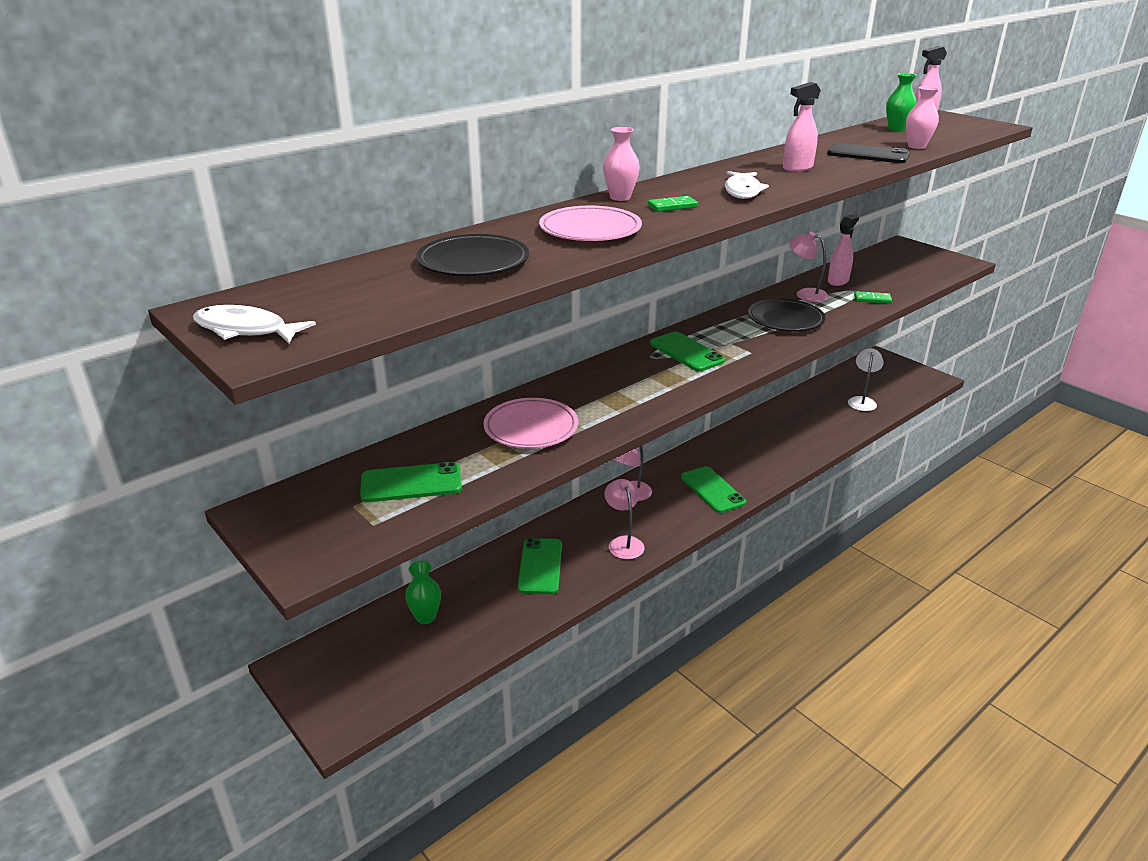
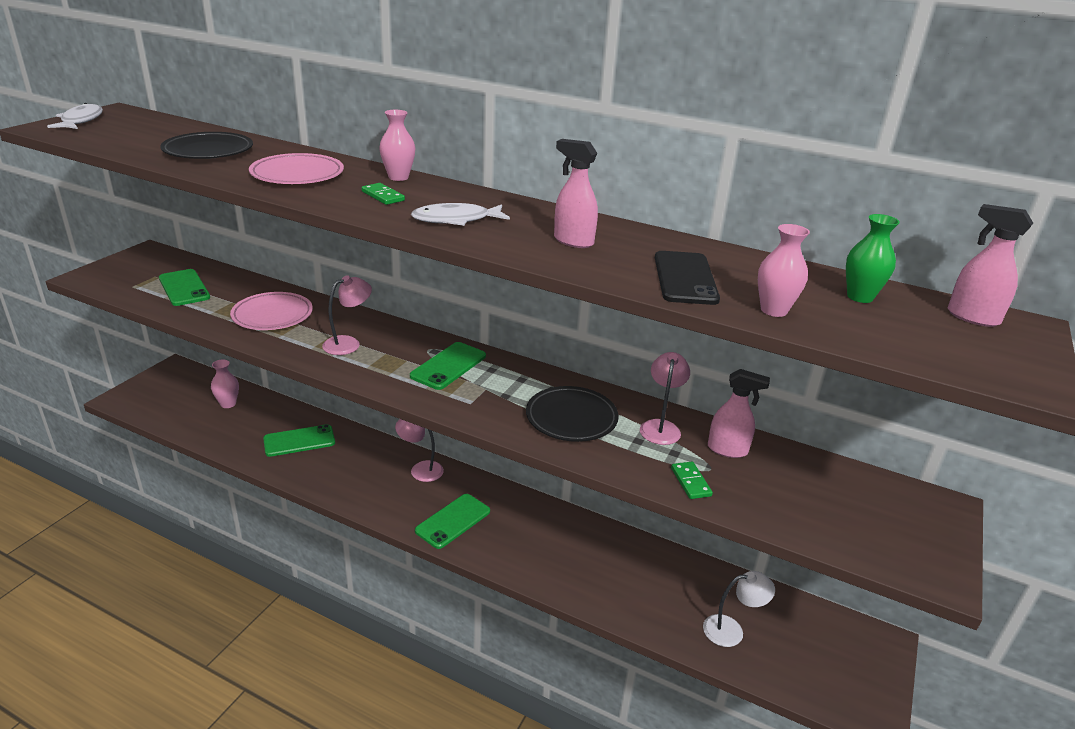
camera: 65 degrees right, 0 degrees up
green vase [405,561,441,624] -> pink vase [211,359,239,408]
pink lamp [604,479,645,560] -> pink lamp moved to [322,275,372,355]

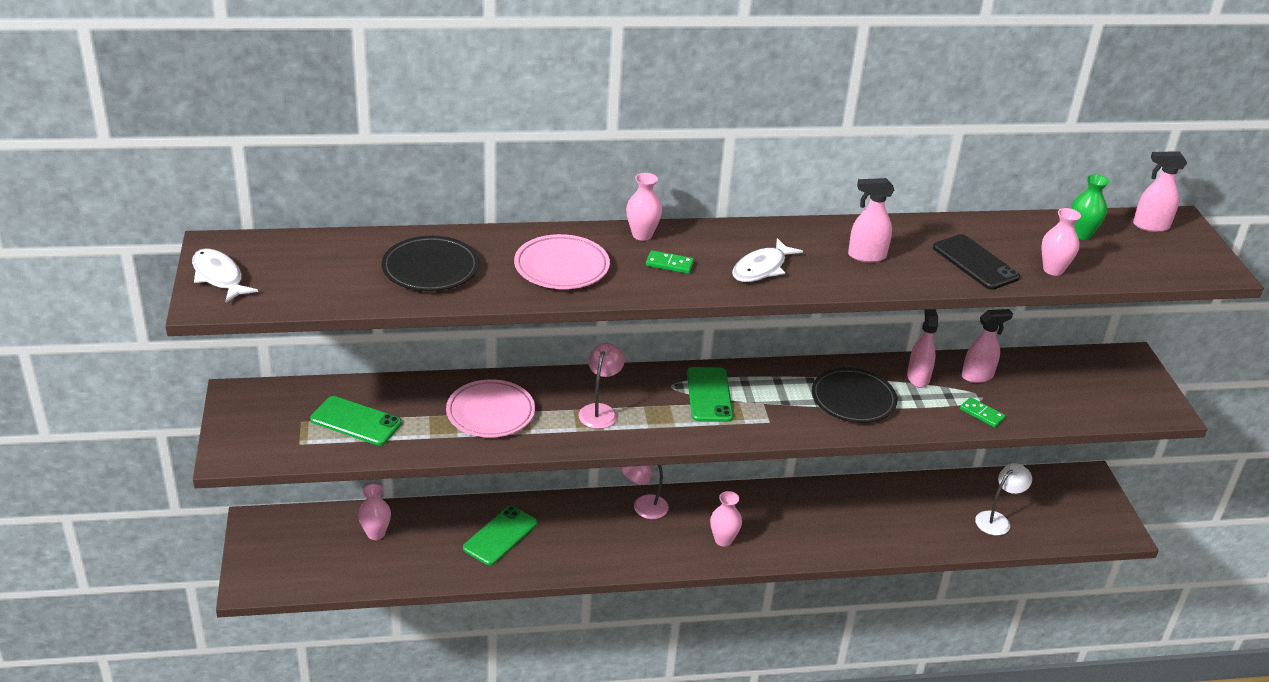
camera: 35 degrees left, 5 degrees up
green phone [415,494,490,549] -> pink vase [710,491,742,547]
pink lamp [640,352,690,445] -> pink spray bottle [907,309,938,388]

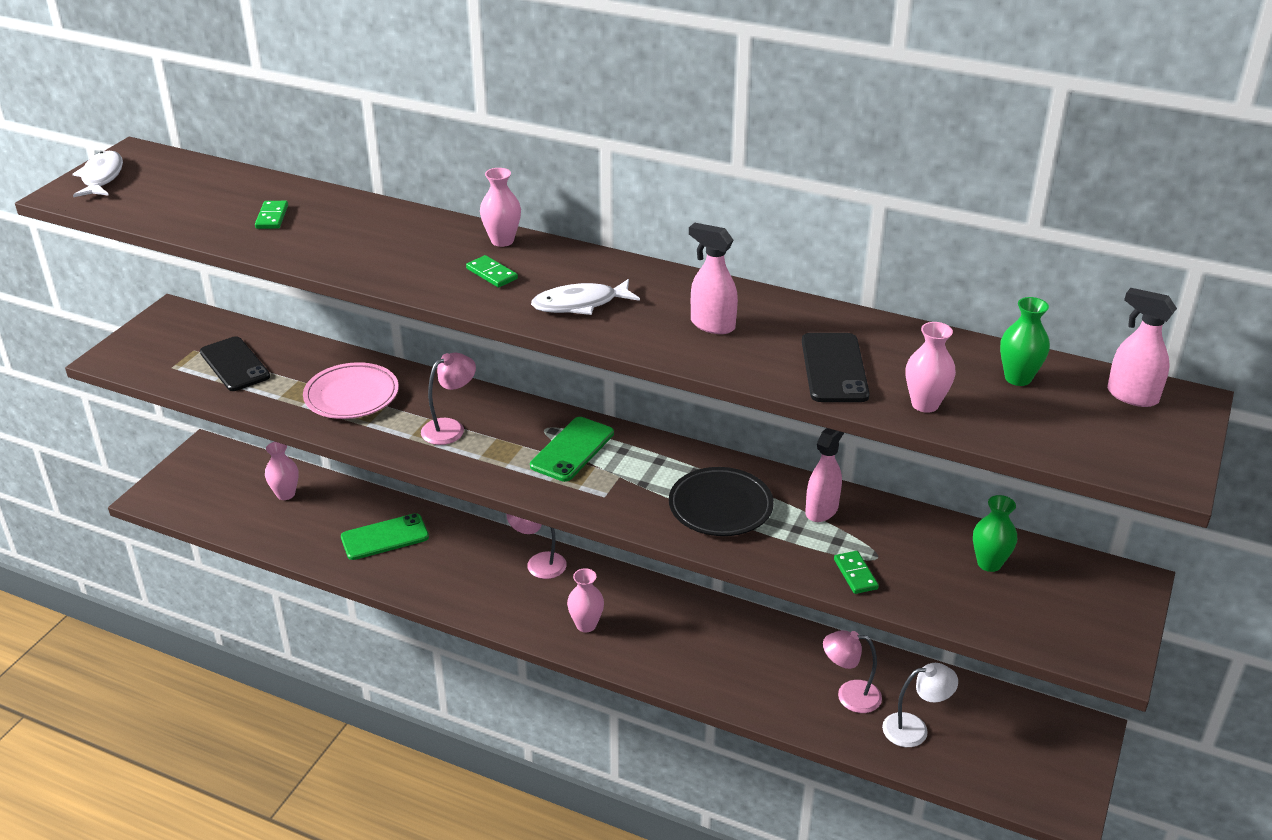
camera: 35 degrees right, 0 degrees up
green phone [310,396,402,445] -> black phone [200,336,270,391]
black plate [382,236,479,291] -> green domino [255,201,288,229]
pink plate [514,234,610,289] -> none
pink spray bottle [962,309,1013,383] -> none
none -> pink lamp [823,630,882,713]
none -> green vase [973,495,1017,572]

